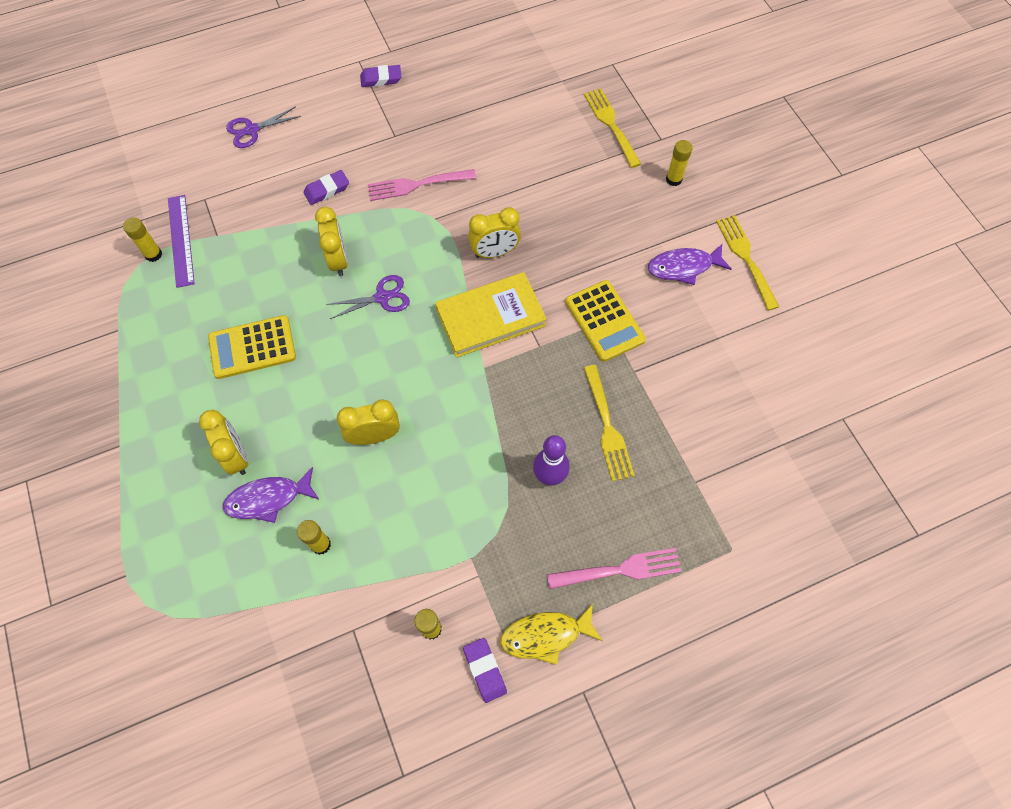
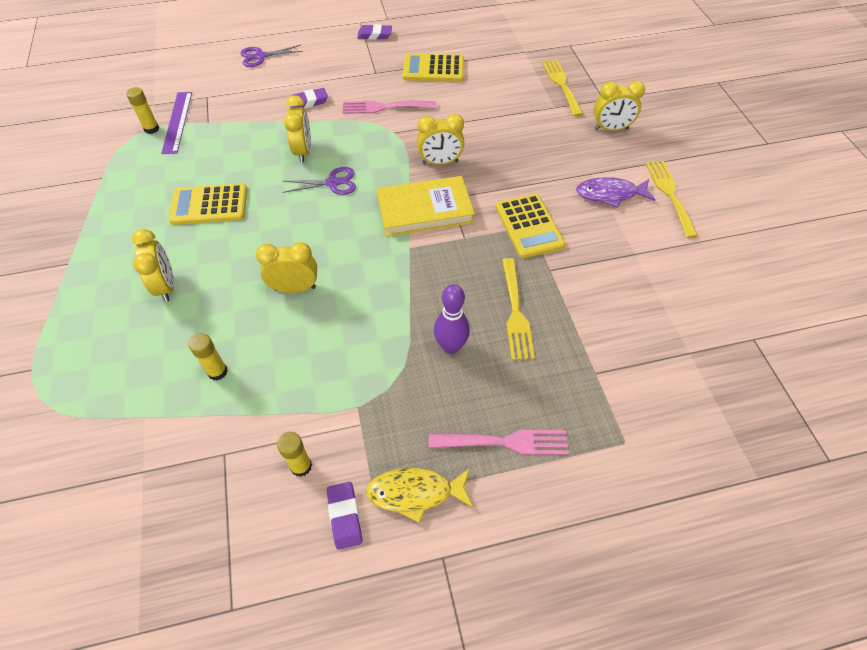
camera: 10 degrees right, 10 degrees down
purple fish [223,467,320,523] -> none
yellow glue stick [666,140,692,186] -> yellow clock [594,81,645,131]
none -> yellow calculator [403,53,464,82]

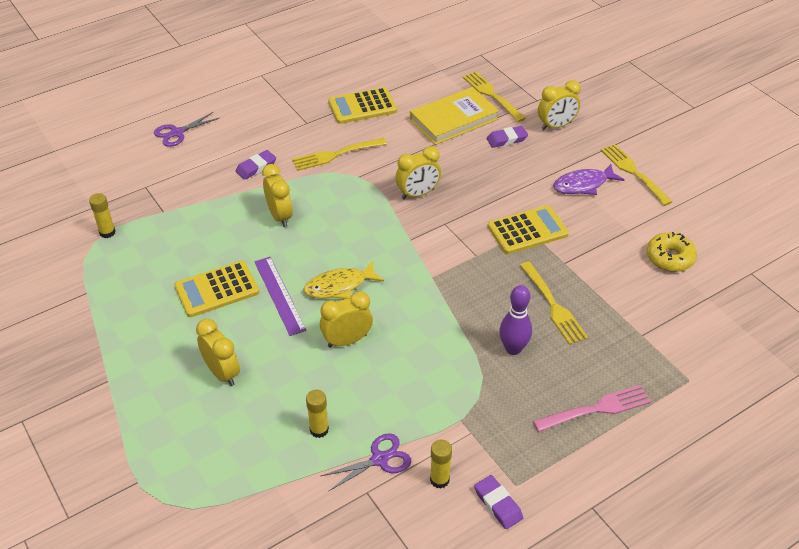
camera: 20 degrees left, 10 degrees down
purple ruler [161,92,192,154] -> purple ruler moved to [254,257,307,336]
purple scissors [283,167,356,195] -> purple scissors moved to [321,433,411,491]
pink fork [343,101,437,114] -> yellow fork [292,138,387,171]
purple eraser [357,24,392,40] -> purple eraser moved to [487,126,528,148]
yellow fish [366,468,473,523] -> yellow fish moved to [304,261,384,299]
yellow book [377,176,475,237] -> yellow book moved to [410,87,499,145]
yellow calculator [495,194,566,258] -> yellow calculator turned 75 degrees counterclockwise [488,205,569,254]
none -> yellow donut [647,232,697,272]

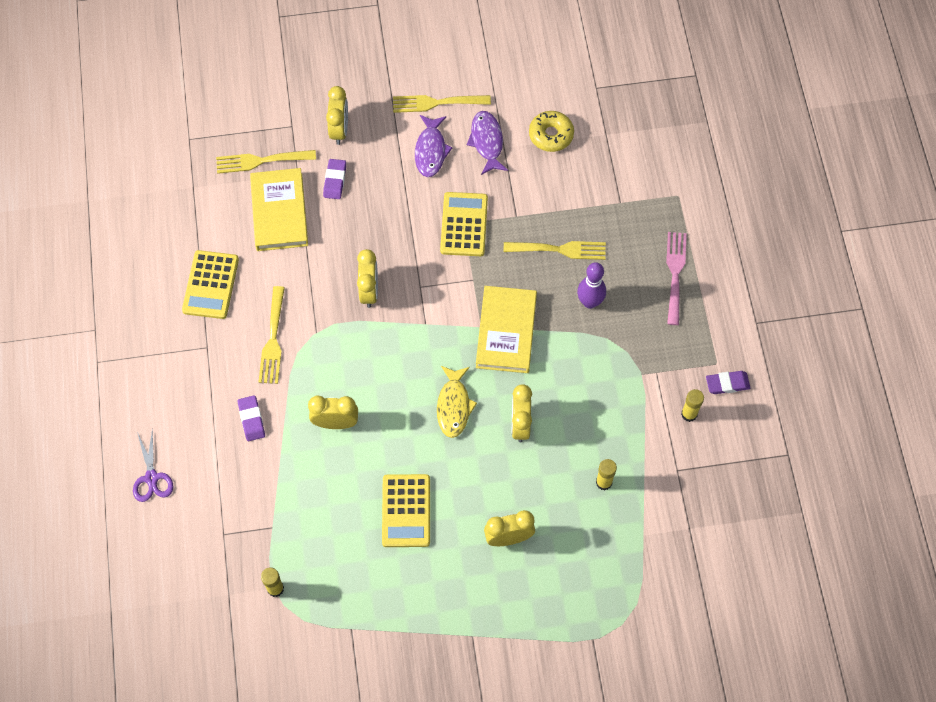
camera: 65 degrees left, 20 degrees up
purple ruler [254,257,307,336] -> none
purple scissors [321,433,411,491] -> none
none -> purple fish [467,111,508,175]
none -> yellow book [476,286,537,373]

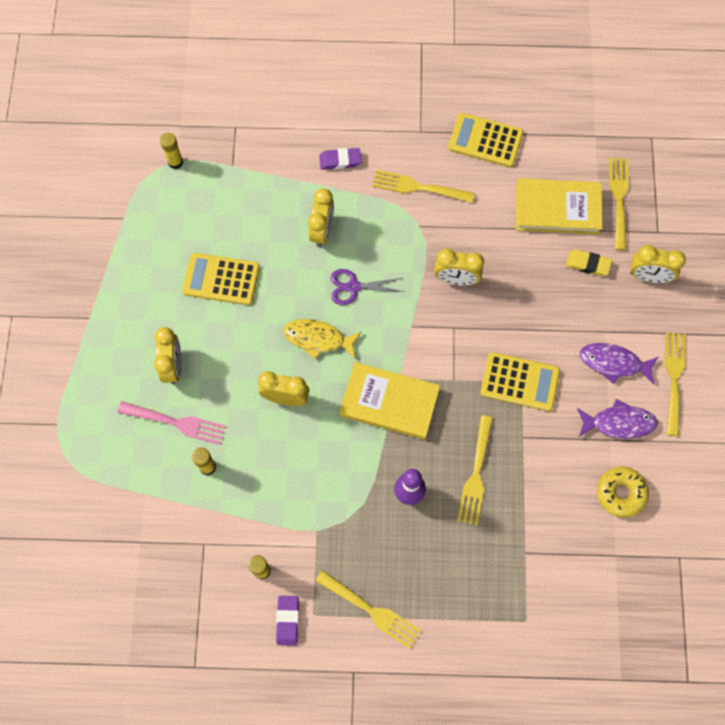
camera: 100 degrees right, 5 degrees up
purple scissors [133,428,173,502] -> purple scissors moved to [331,269,404,305]
purple eraser [323,159,346,199] -> yellow eraser [566,250,612,276]
pink fork [666,232,687,325] -> pink fork moved to [118,401,226,445]
none -> yellow fork [315,570,421,649]

